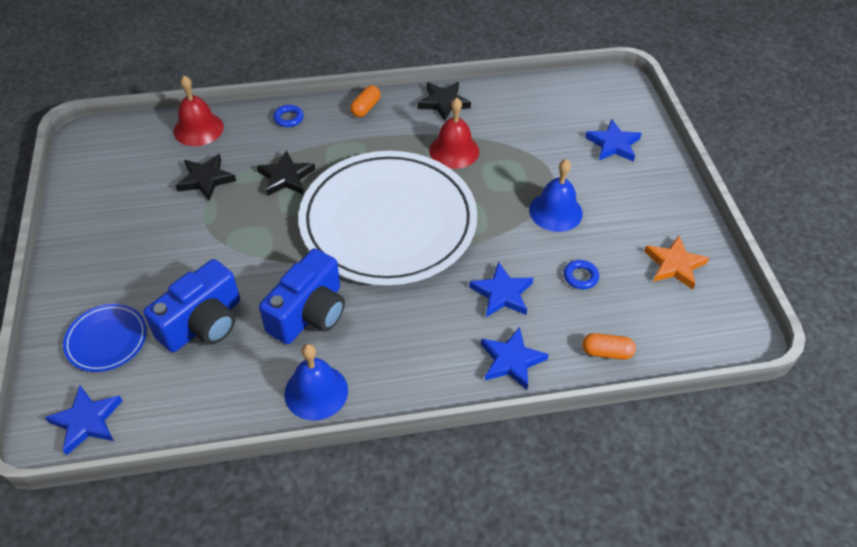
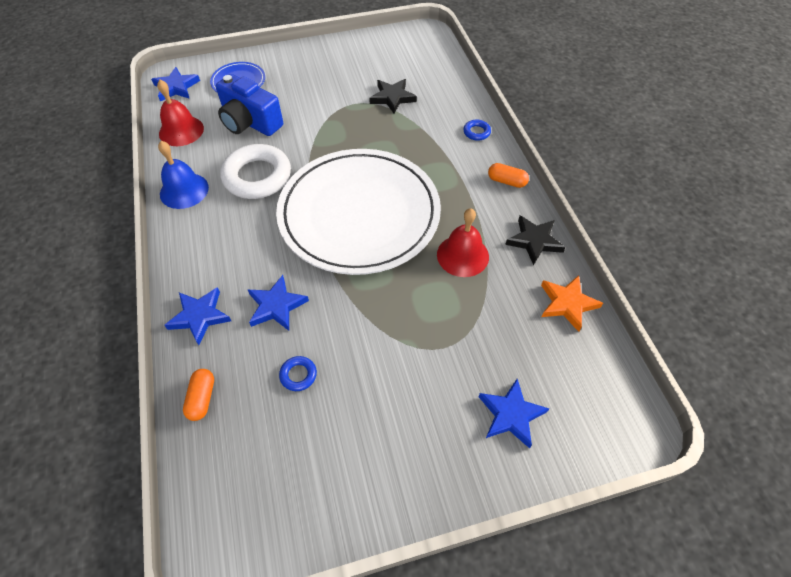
camera: 85 degrees right, 5 degrees up
red bell [174,76,224,146] -> red bell moved to [157,80,204,146]
black star [257,151,315,196] -> none
blue camera [259,248,345,344] -> white ring [220,144,291,199]
blue bell [529,159,583,232] -> none
orange star [644,236,709,289] -> orange star moved to [541,275,603,332]

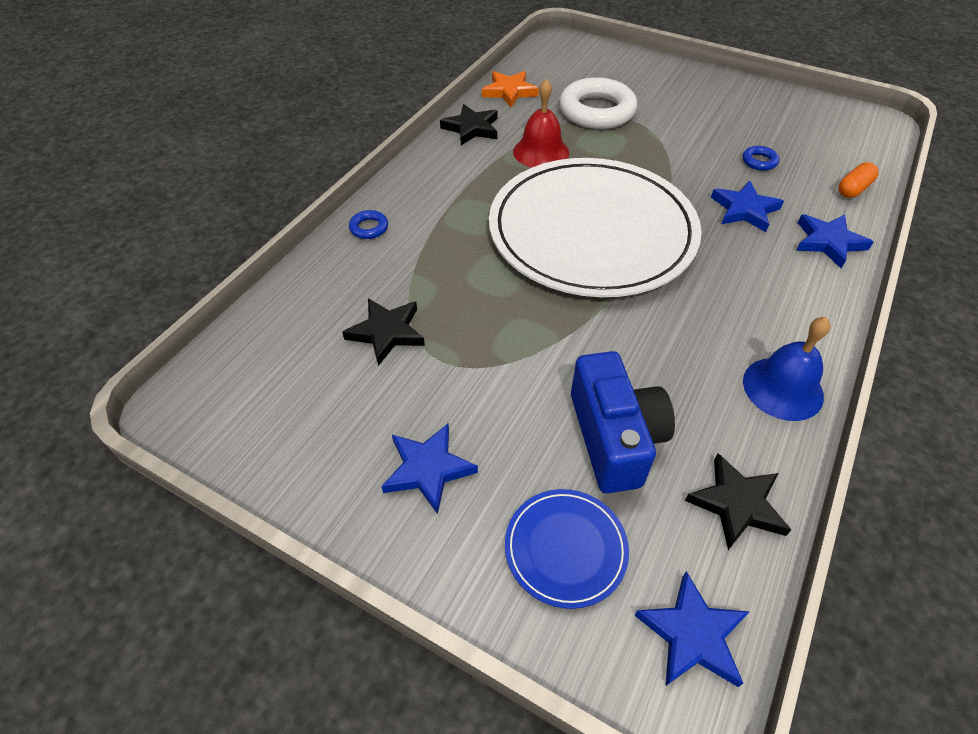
camera: 135 degrees left, 5 degrees down
red bell [157,80,204,146] -> black star [685,453,791,550]
white ring [220,144,291,199] -> white ring moved to [559,77,638,129]
blue star [479,379,550,448] -> blue star moved to [381,424,478,514]
orange capsule [488,163,529,188] -> none

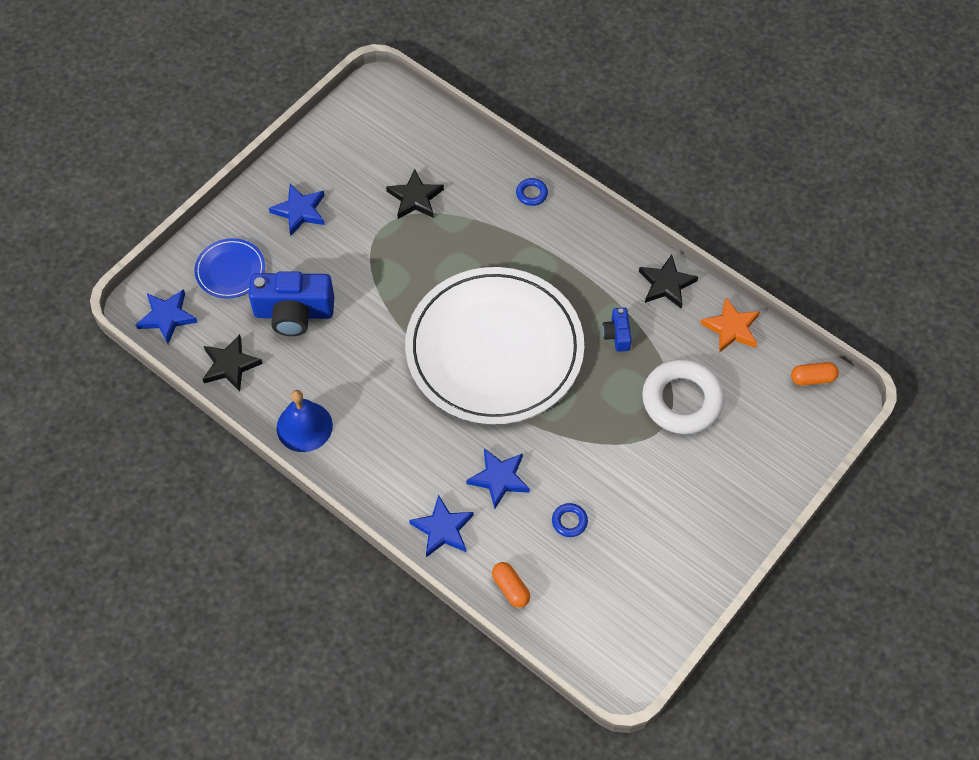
camera: 100 degrees right, 10 degrees up
red bell [513,79,569,168] -> blue camera [602,308,632,352]
none -> orange capsule [791,362,839,385]

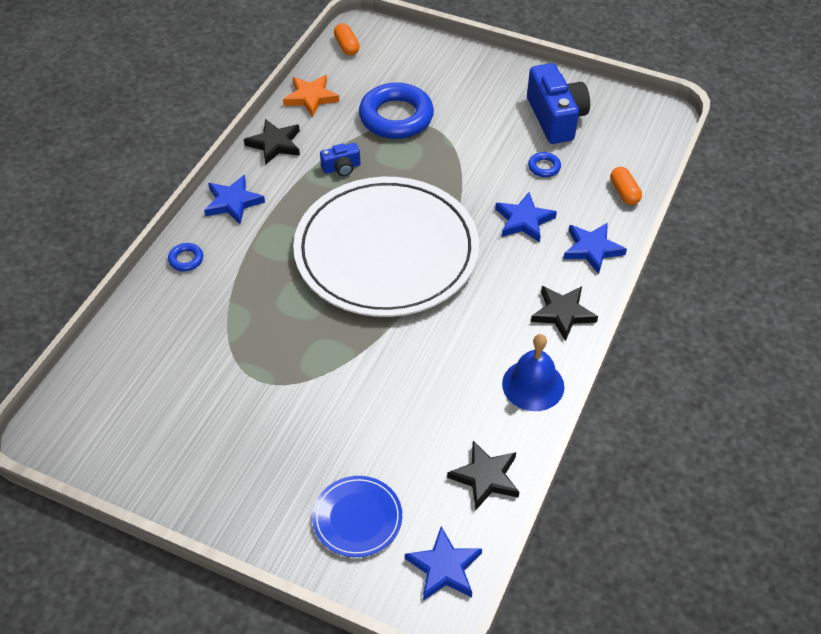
camera: 105 degrees left, 10 degrees down
blue camera [249,271,334,336] -> blue camera moved to [527,63,590,144]
blue star [269,184,325,235] -> blue star moved to [204,175,265,224]
black star [386,169,444,219] -> black star moved to [531,286,598,341]
orange capsule [492,562,530,608] -> orange capsule turned 60 degrees counterclockwise [610,167,642,205]
white ring [642,359,725,434] -> blue ring [359,83,434,139]

